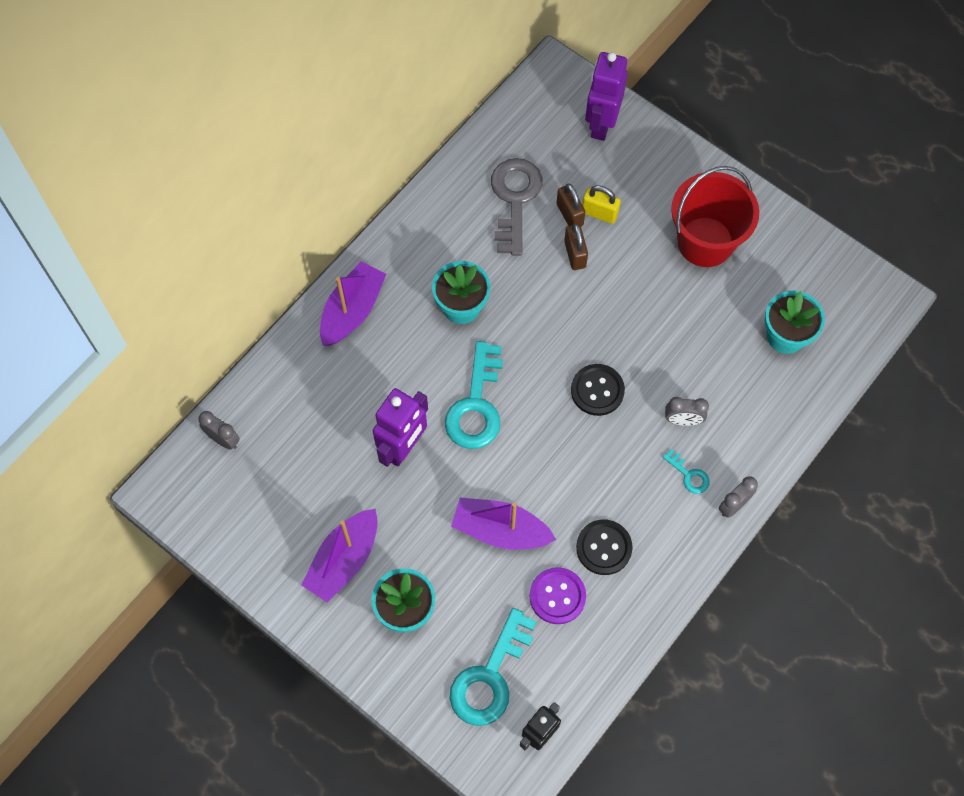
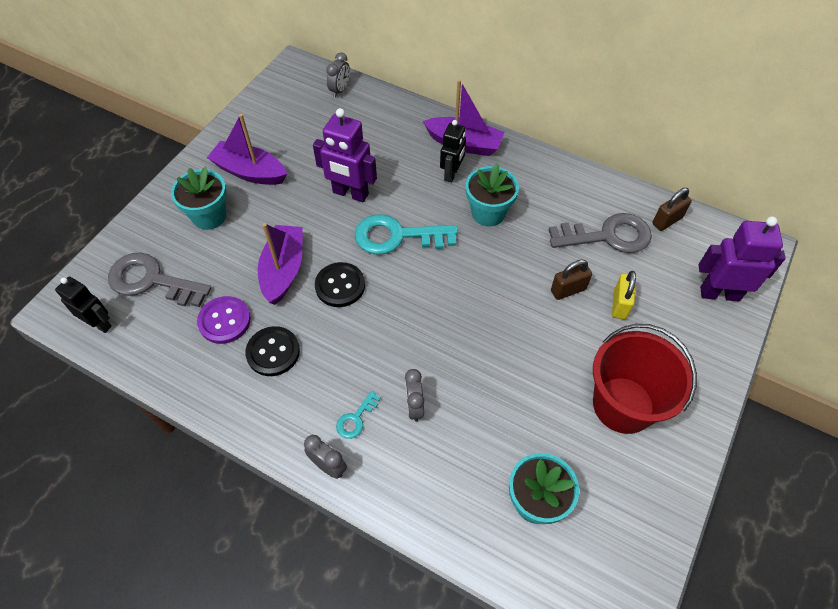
camera: 80 degrees right, 10 degrees down
turquoise key [450,608,537,726] -> grey key [108,252,212,307]
brown padlock [556,184,585,227] -> brown padlock moved to [652,188,692,231]
black button [571,364,625,416] -> black button moved to [315,262,365,307]
none -> black robot [440,120,466,183]

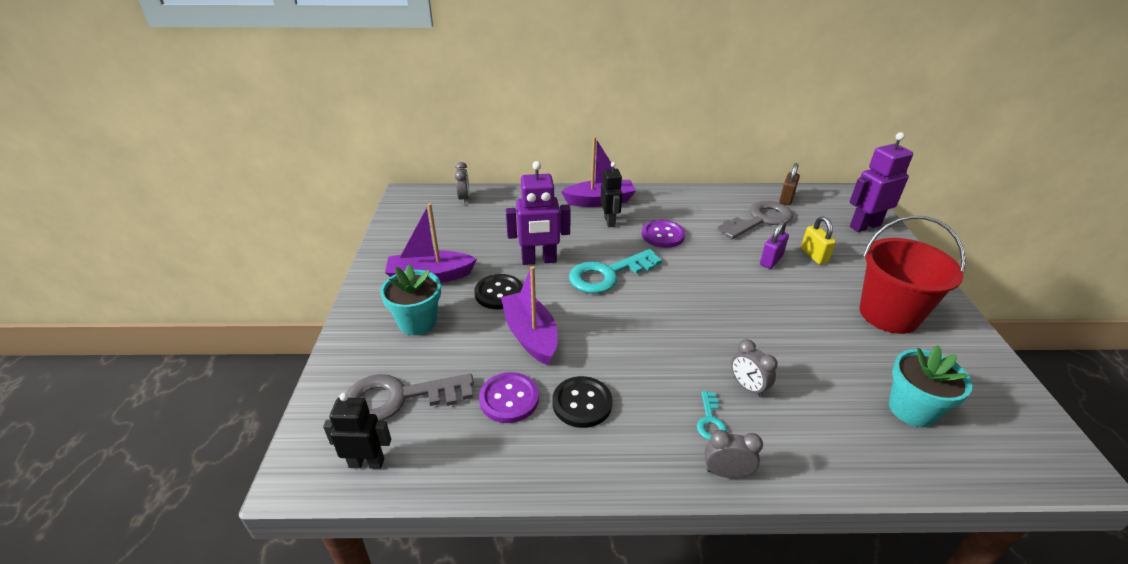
camera: 30 degrees left, 20 degrees down
black button [315,262,365,307] -> black button moved to [474,274,523,309]
turquoise flower pot [466,163,519,226] -> purple button [642,220,685,248]
brown padlock [551,260,592,300] -> purple padlock [760,221,789,269]

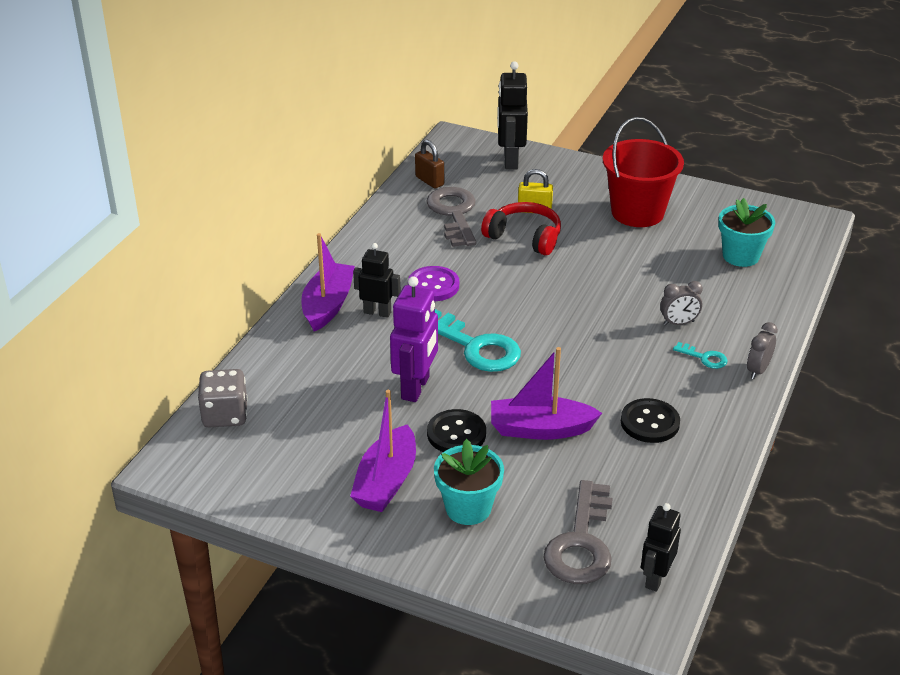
camera: 65 degrees left, 0 degrees up
grey clock [455,162,469,204] -> grey dice [198,369,248,427]
purple button [479,372,539,423] -> none
turquoise key [569,249,662,294] -> turquoise key turned 45 degrees counterclockwise [435,309,521,372]
purple padlock [760,221,789,269] -> red headphones [481,202,561,256]
purple robot [849,132,913,232] -> black robot [497,61,528,169]

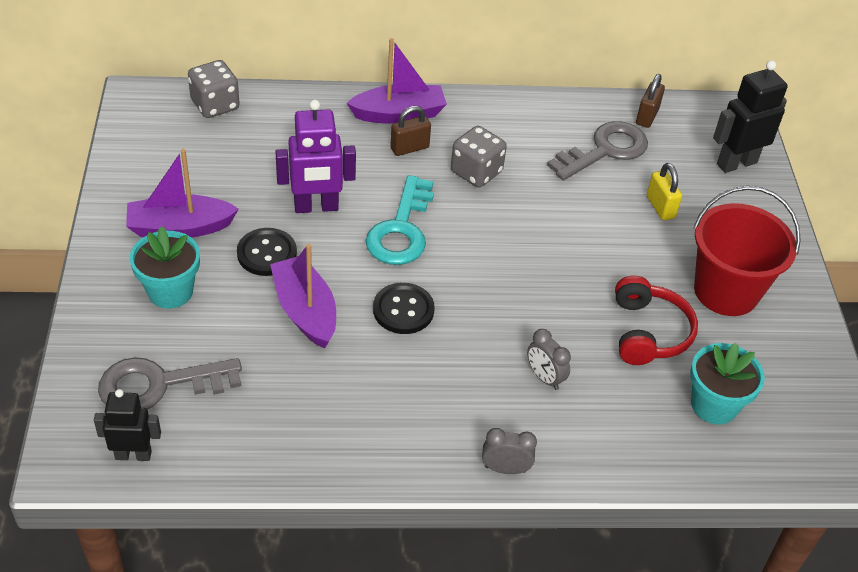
camera: 60 degrees right, 10 degrees up
black robot [353,243,401,318] -> brown padlock [390,106,431,156]
purple button [408,266,459,301] -> grey dice [451,126,507,187]
red headphones [481,202,561,256] -> red headphones moved to [615,275,698,365]
black button [621,398,680,443] -> black button moved to [373,283,435,334]
turquoise key [673,342,728,369] -> none

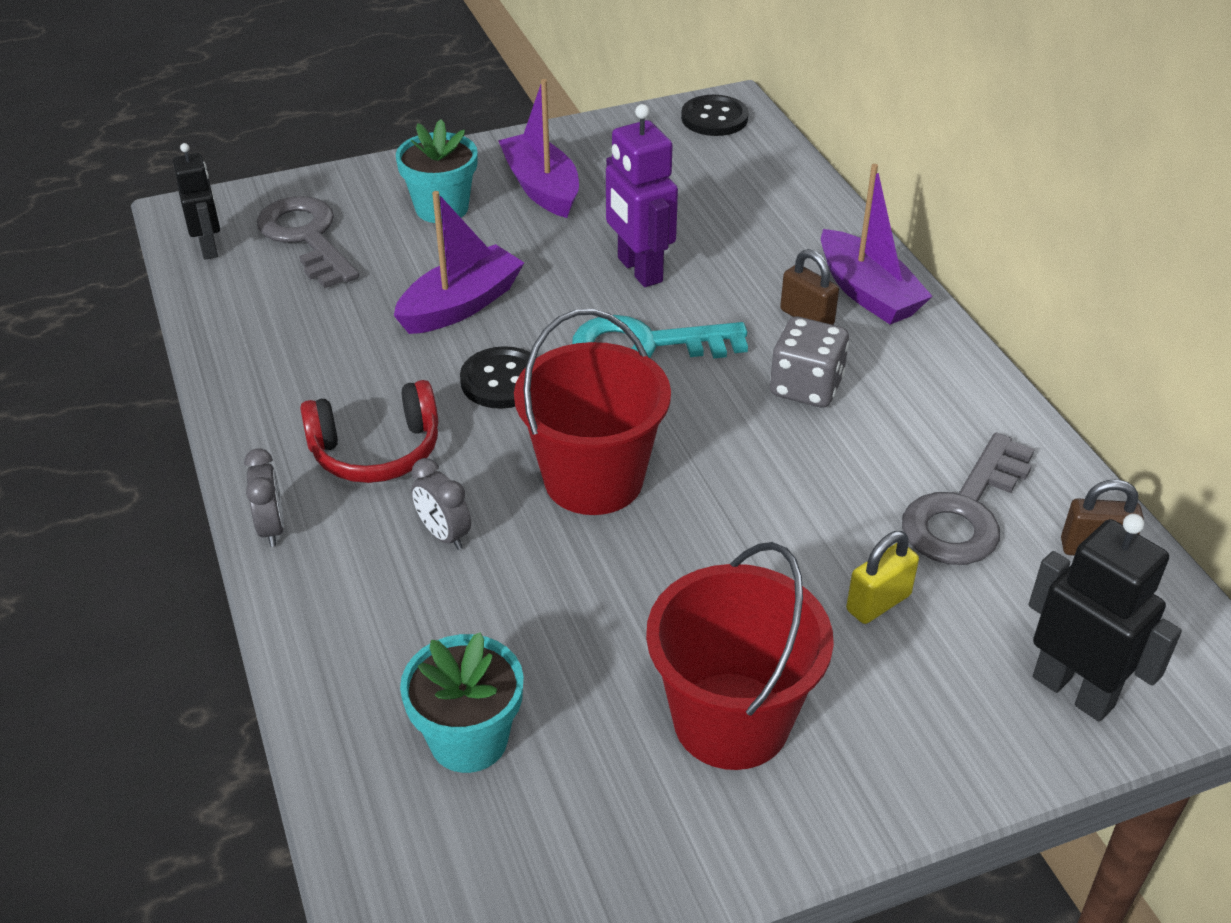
camera: 75 degrees right, 5 degrees down
grey dice [188,60,240,118] -> none
black button [237,228,297,276] -> black button moved to [681,95,749,136]
grey clock [527,329,571,390] -> grey clock turned 75 degrees counterclockwise [411,458,471,550]
grey key [547,121,648,181] -> grey key turned 90 degrees clockwise [902,433,1035,565]
red headphones [615,275,698,365] -> red headphones moved to [300,380,438,483]
none -> red bucket [514,309,671,515]

